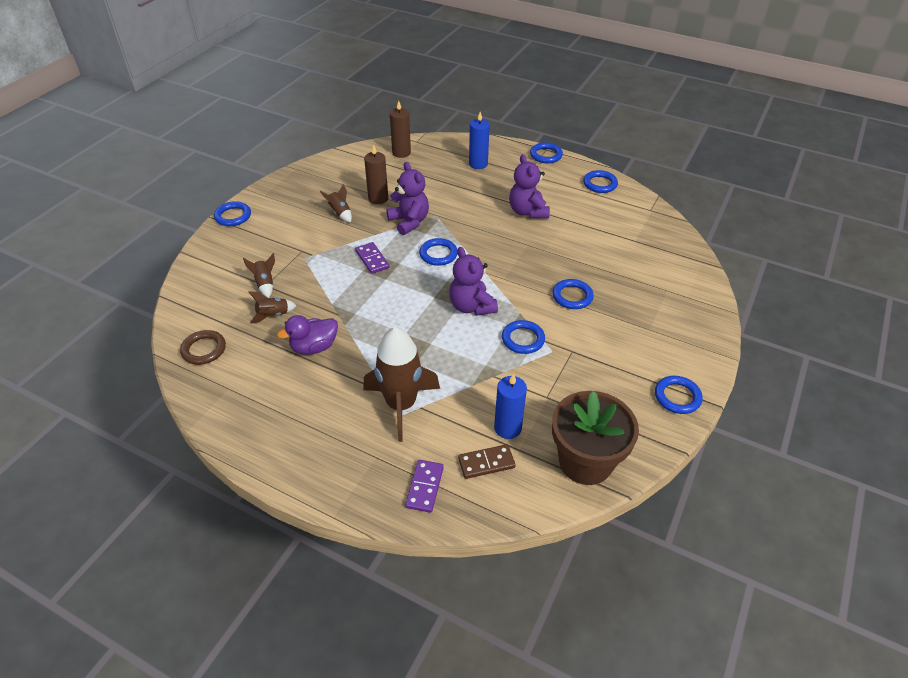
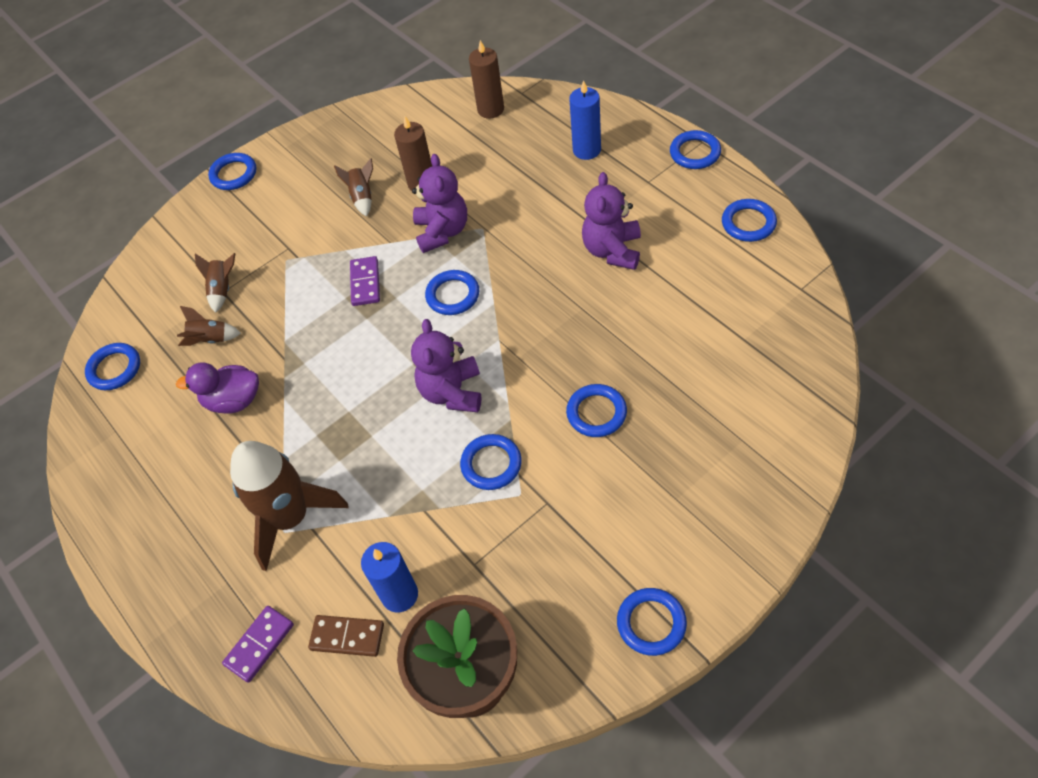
camera: 30 degrees right, 10 degrees up
brown ring [180,330,226,365] -> blue ring [85,343,140,390]

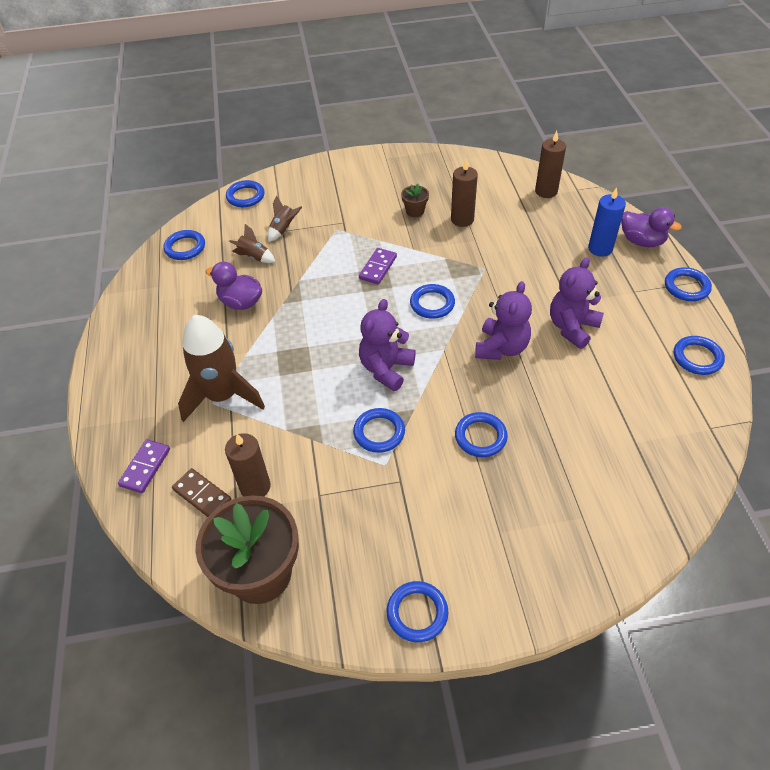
camera: 25 degrees right, 5 degrees down
blue ring [208,153,257,190] -> blue ring moved to [226,180,265,207]
purple domino [222,606,294,683] -> purple domino turned 45 degrees counterclockwise [118,439,170,493]
brown rocket [334,158,373,217] -> brown flower pot [401,184,429,217]
blue candle [361,542,418,613] -> brown candle [225,433,271,496]
purple teddy bear [412,154,467,253] -> purple teddy bear moved to [475,281,532,360]
none -> purple duck [621,207,682,247]

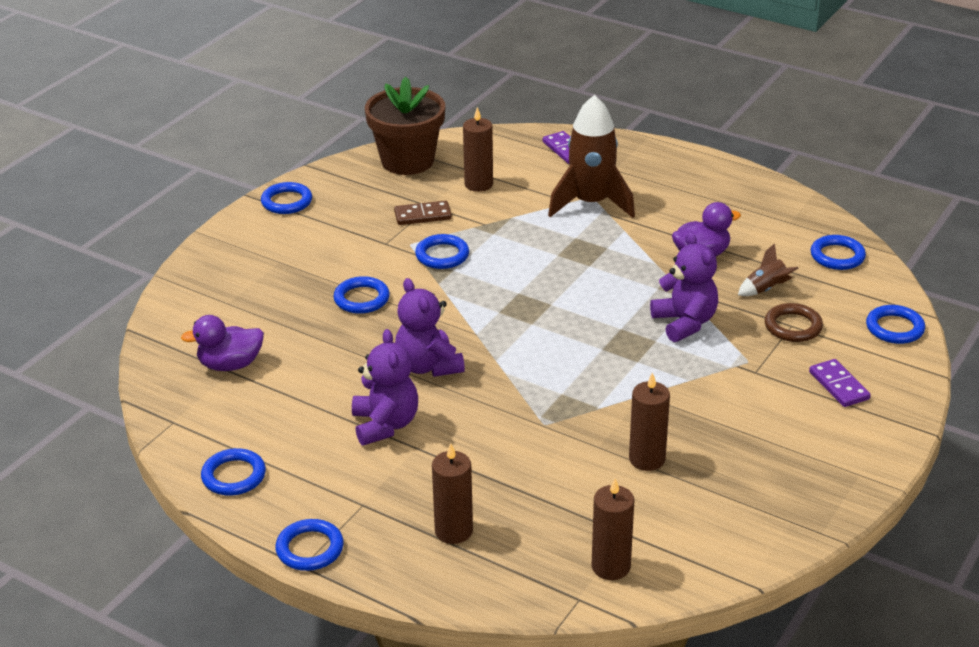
camera: 130 degrees right, 15 degrees down
brown domino [172,468,231,517] -> brown domino moved to [394,201,452,225]
brown rocket [268,195,302,242] -> brown ring [765,303,823,342]
purple domino [359,248,397,284] -> purple domino moved to [809,359,871,407]
purple teddy bear [359,299,416,391] -> purple teddy bear moved to [650,232,718,342]
brown flower pot [401,184,429,217] -> none
blue ring [410,284,455,319] -> none
blue candle [588,187,626,257] -> brown candle [432,443,473,544]
purple duck [621,207,682,247] -> purple duck moved to [181,315,264,371]

